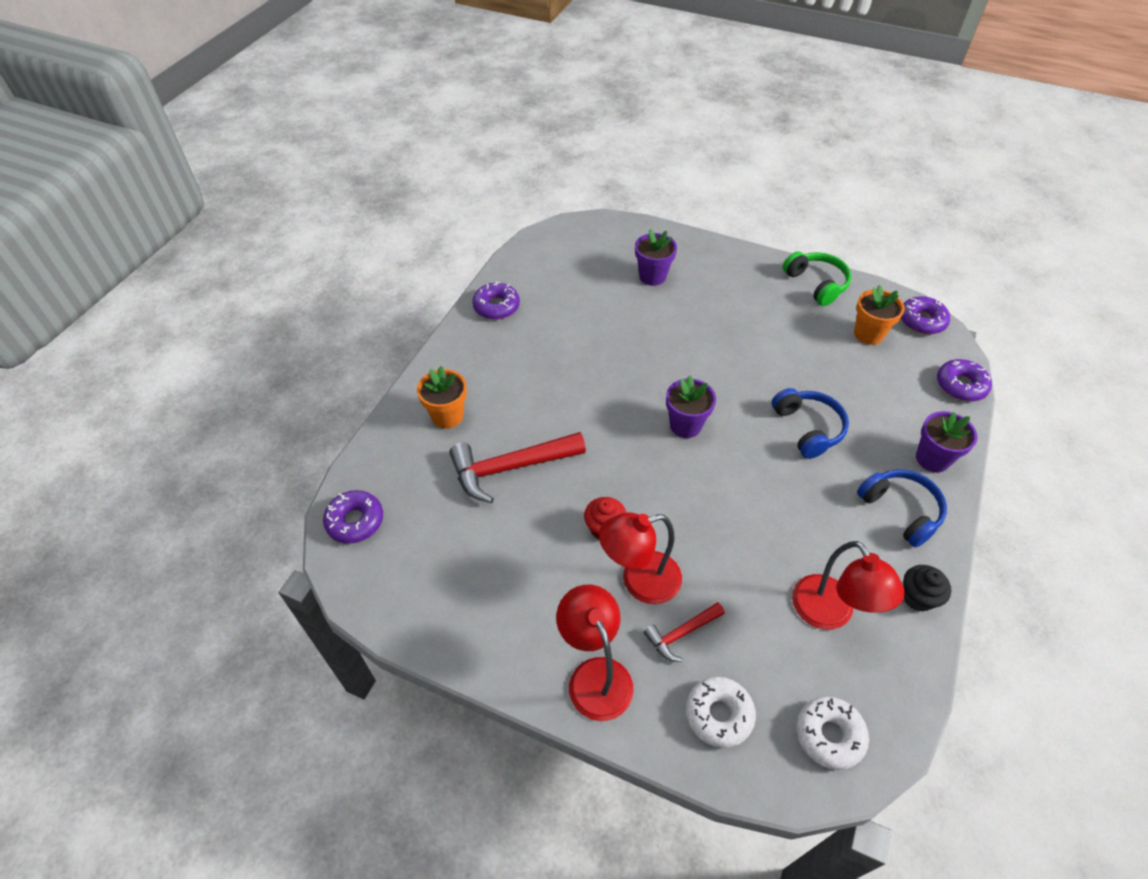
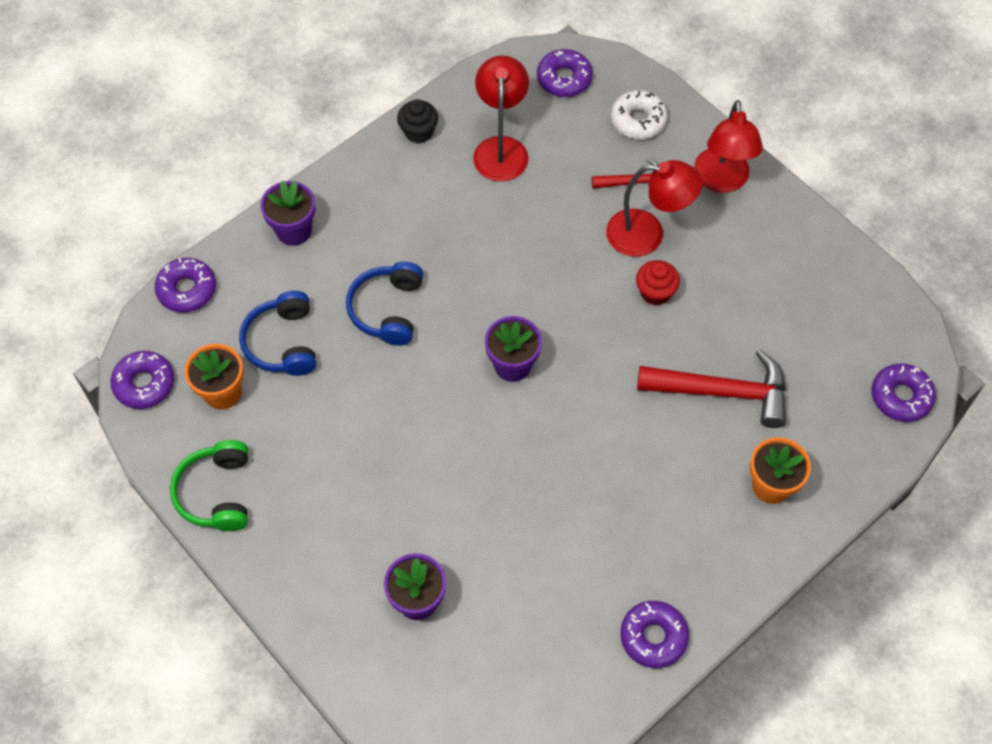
camera: 155 degrees left, 10 degrees up
white donut [796,696,869,770] -> purple donut [537,49,593,97]
blue headphones [857,469,947,548] -> blue headphones moved to [239,291,316,376]

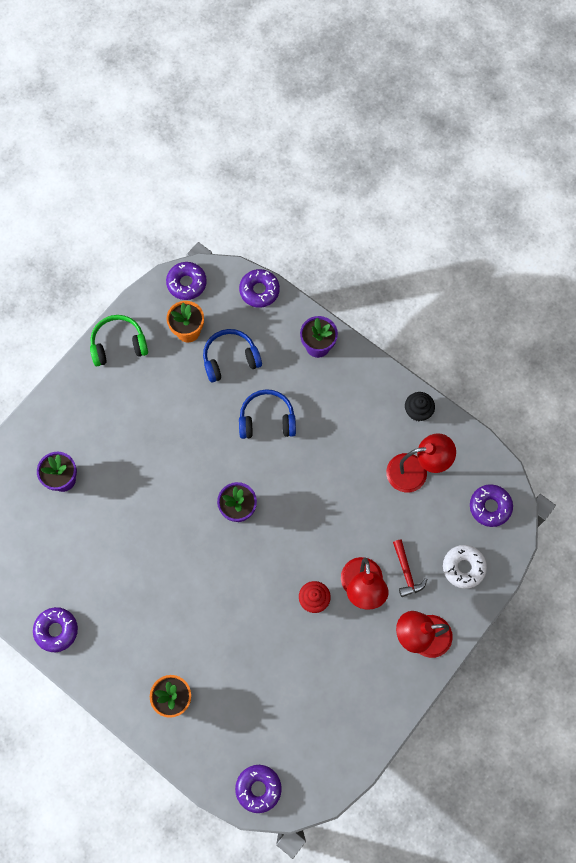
camera: 80 degrees right, 10 degrees up
red hammer [637,349,786,428] -> none

